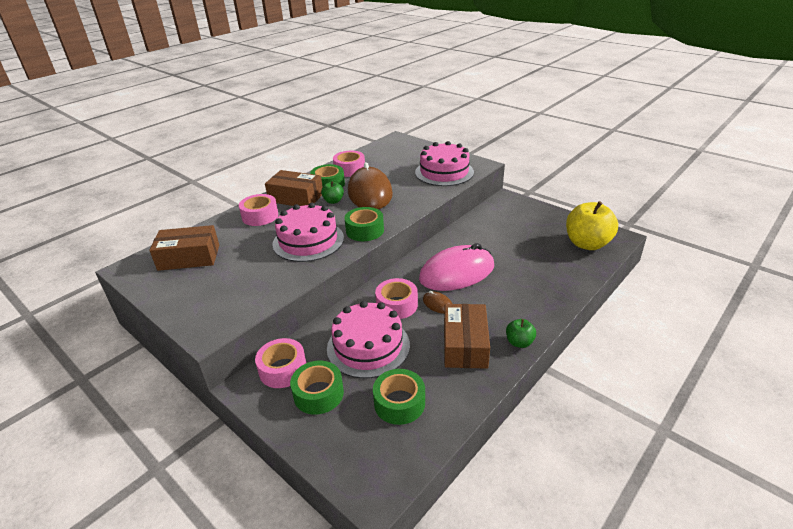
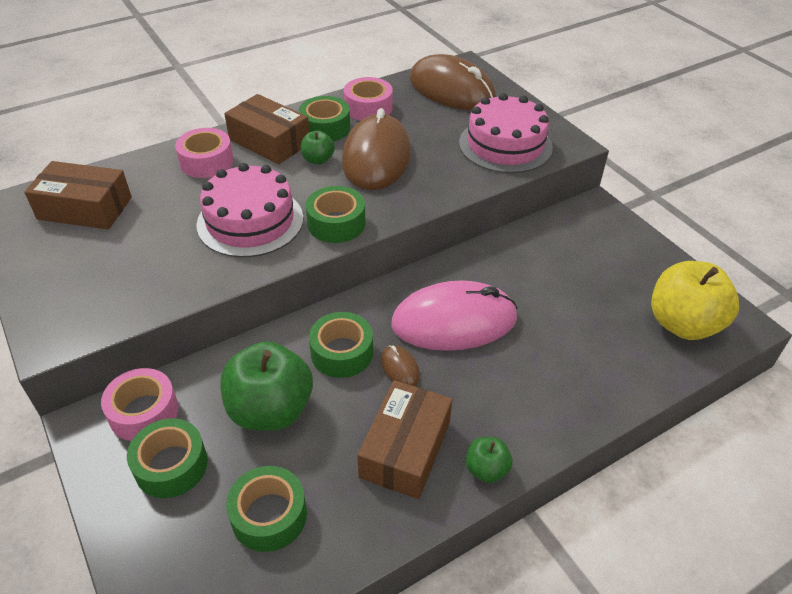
camera: 15 degrees right, 10 degrees up
pink cake [327,301,410,379] -> green apple [220,341,313,431]
pink tape [375,278,418,319] -> green tape [309,312,373,378]
none -> brown mouse [409,54,496,110]

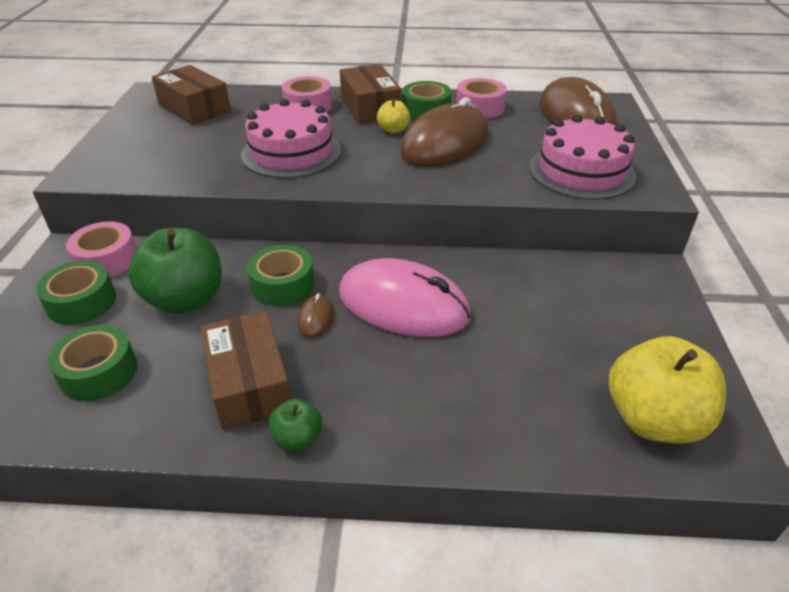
camera: 35 degrees right, 5 degrees down
green apple [301,131,335,165] -> yellow apple [377,99,410,134]
green tape [306,186,365,243] -> none
brown box [357,380,452,499] -> brown box turned 75 degrees counterclockwise [201,311,291,430]

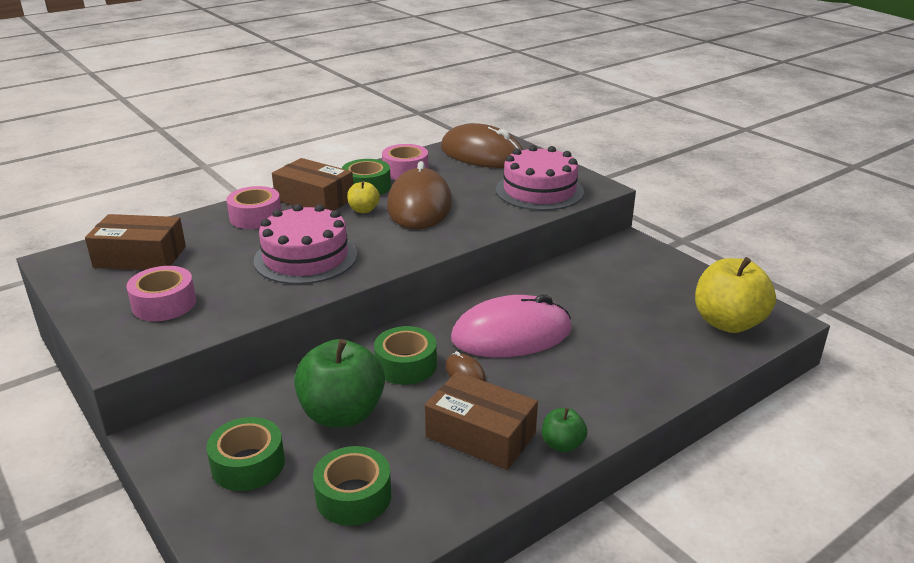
camera: 40 degrees left, 10 degrees down
pink tape [66,222,137,277] -> pink tape moved to [126,266,196,321]

